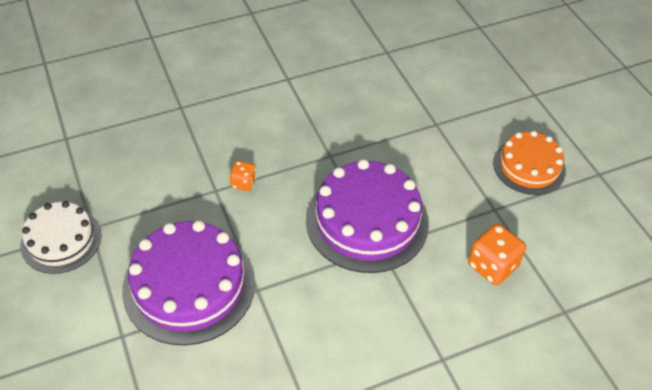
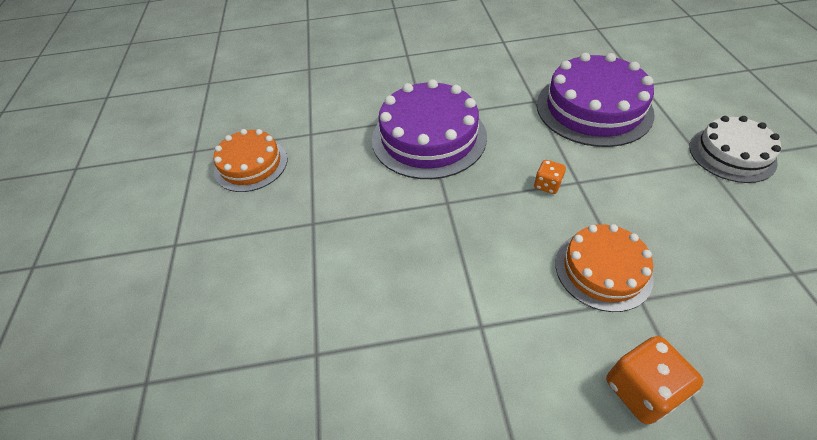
camera: 160 degrees left, 0 degrees up
orange dice [468,224,526,285] -> orange dice moved to [606,336,704,424]
none -> orange cake [556,224,654,312]

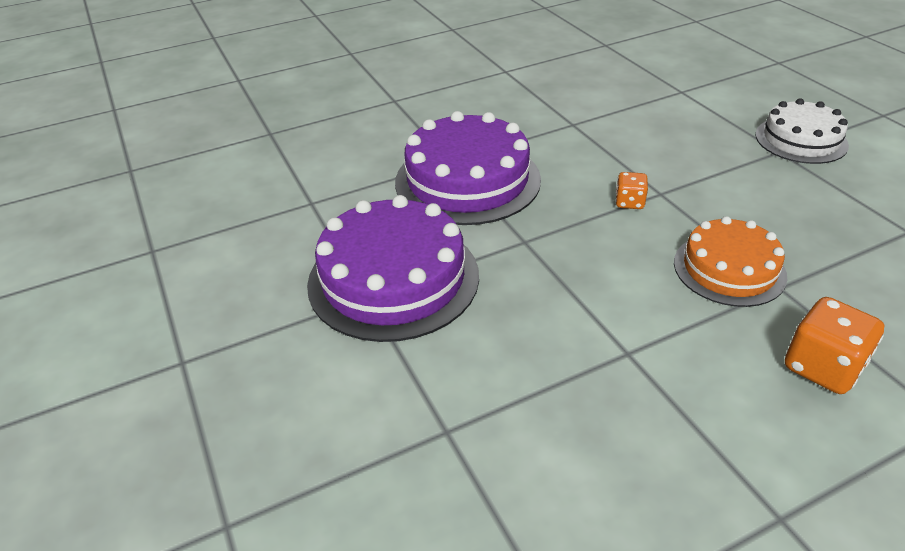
camera: 20 degrees left, 10 degrees down
orange cake [213,129,288,192] -> none
purple cake [537,53,655,147] -> purple cake moved to [307,195,479,342]

